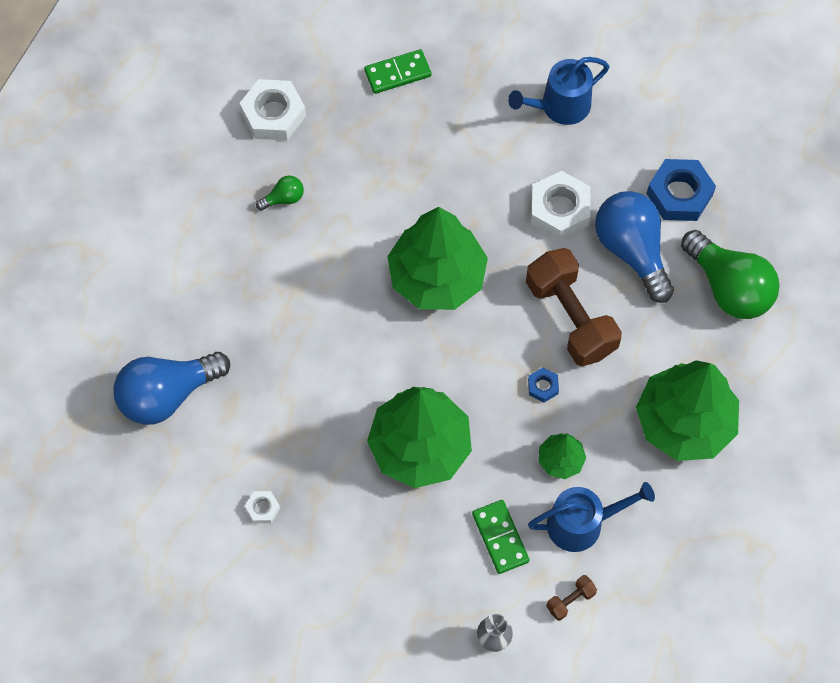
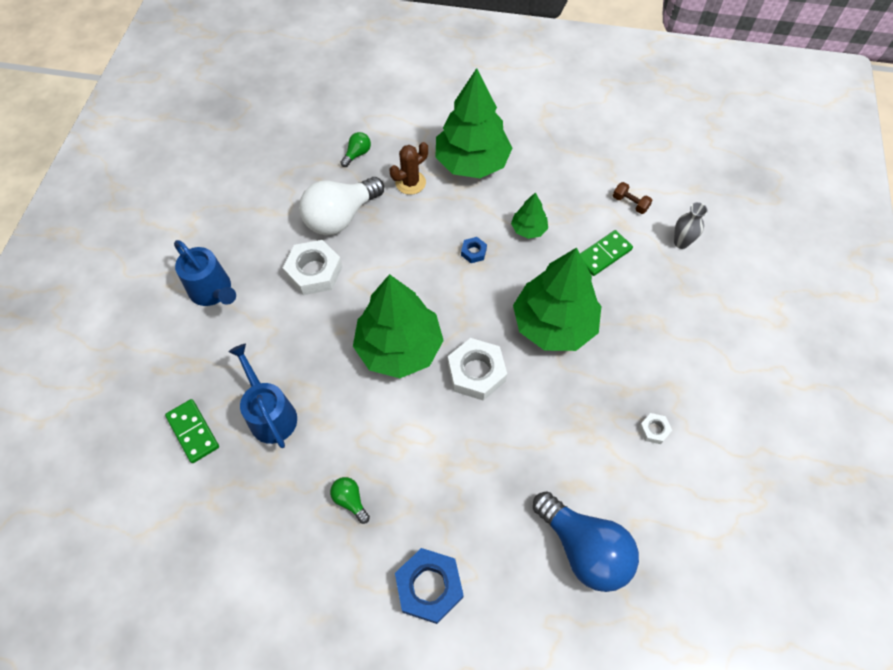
camera: 105 degrees left, 5 degrees down
white nut [240,79,306,140] -> white nut moved to [448,338,507,401]
brown dumbbell [526,248,622,366] -> none
blue watering can [528,482,655,552] -> blue watering can moved to [228,344,297,448]
blue light bulb [595,191,674,303] -> white light bulb [299,177,384,235]
blue nut [646,159,716,221] -> blue nut moved to [395,548,464,624]
green light bulb [681,230,780,319] -> green light bulb [340,132,371,167], size x0.44
none -> brown cactus [390,142,428,195]

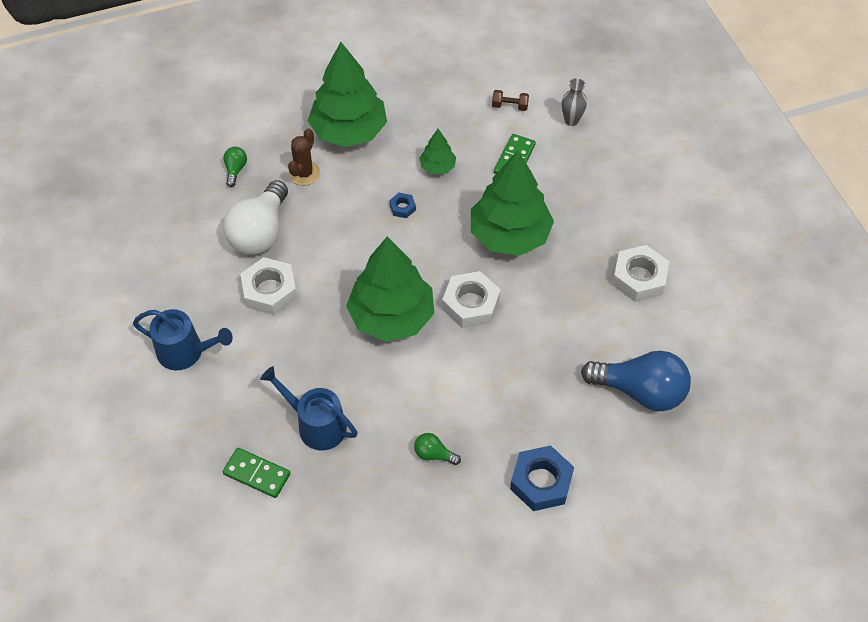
camera: 30 degrees left, 5 degrees down
white nut [639,413,672,444] -> white nut [612,245,669,302], size x2.06

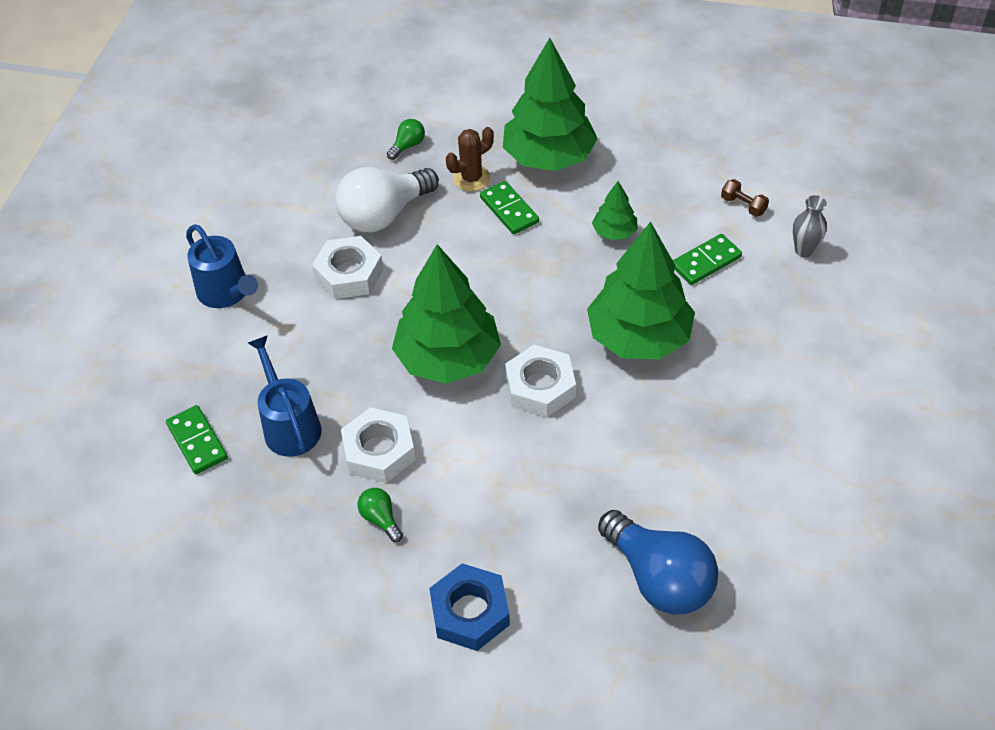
camera: 35 degrees right, 5 degrees down
blue nut [389,193,416,218] -> none
white nut [612,245,669,302] -> white nut moved to [341,407,416,483]
none -> green domino [480,181,539,234]

